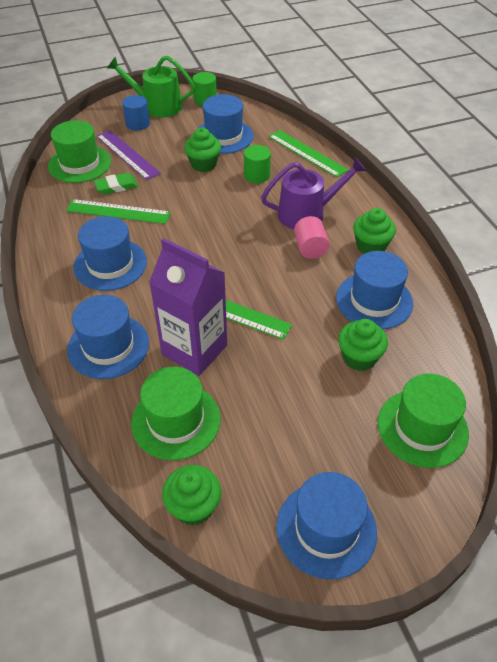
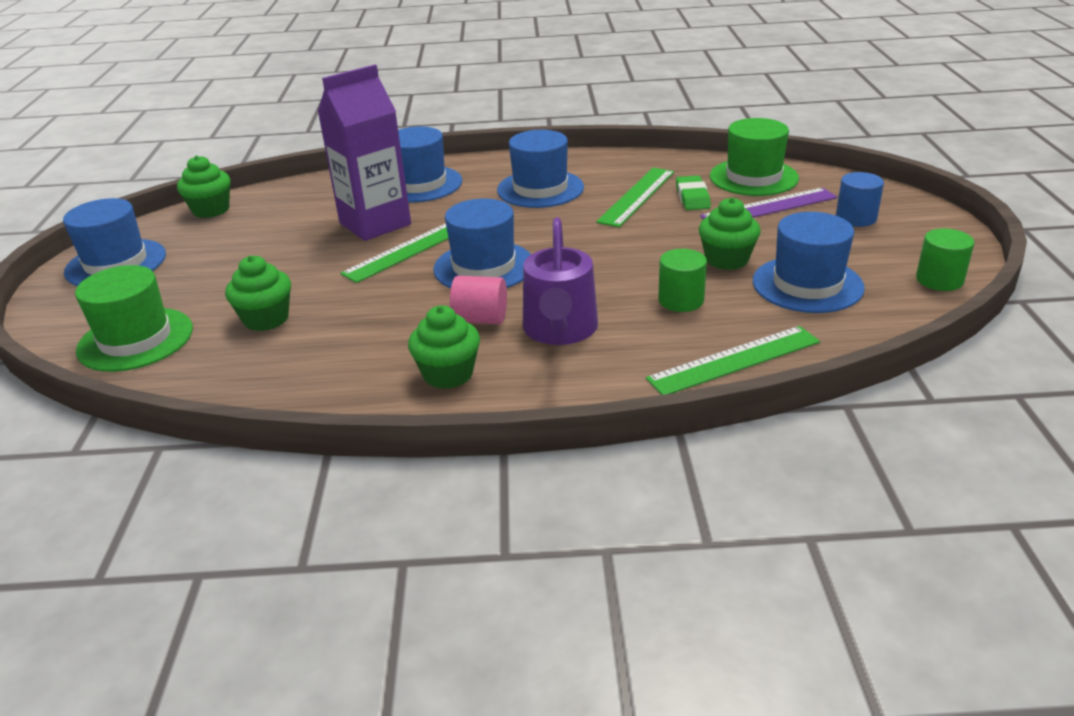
camera: 110 degrees right, 15 degrees down
green watering can [107,56,195,118] -> none
green hat [131,367,220,460] -> none
blue hat [336,251,413,329] -> blue hat moved to [433,198,531,288]

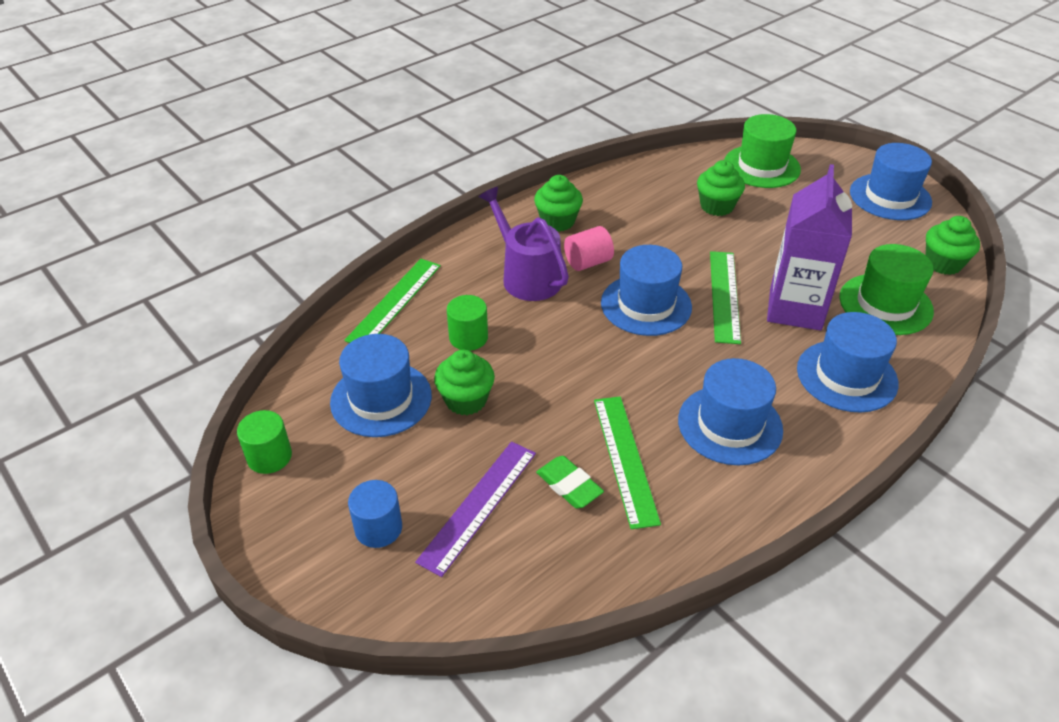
camera: 140 degrees right, 10 degrees up
green hat [710,118,799,196] -> green hat moved to [839,244,934,335]

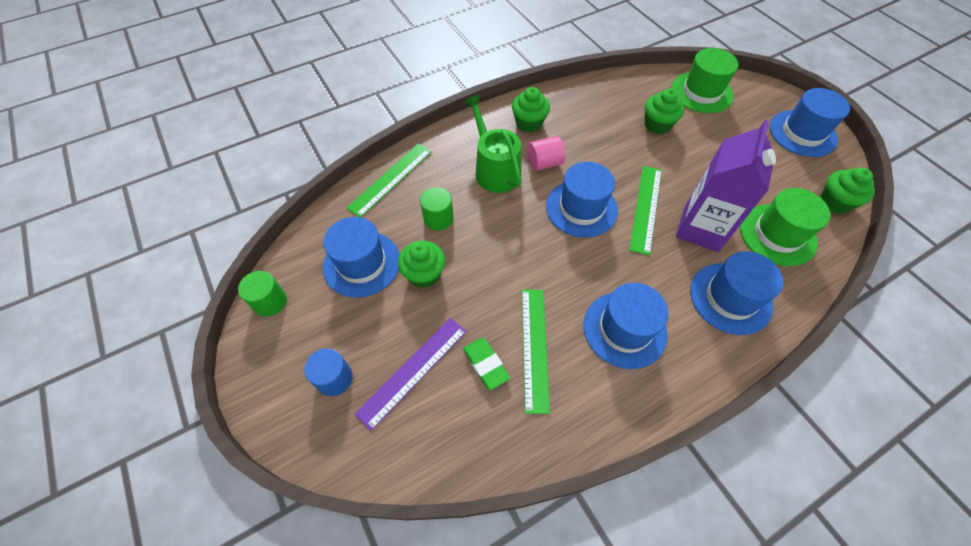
camera: 10 degrees right, 15 degrees up
purple watering can [479,187,569,301] -> green watering can [464,95,522,193]

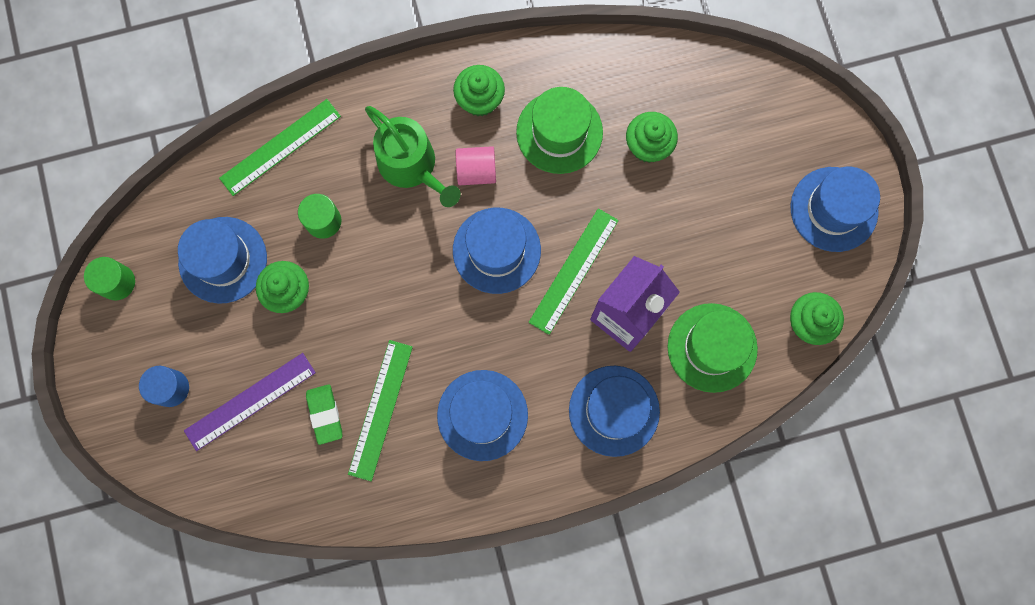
camera: 15 degrees right, 20 degrees up
green watering can [464,95,522,193] -> green watering can turned 150 degrees clockwise [365,106,461,207]
green hat [671,48,738,113] -> green hat moved to [516,87,603,174]

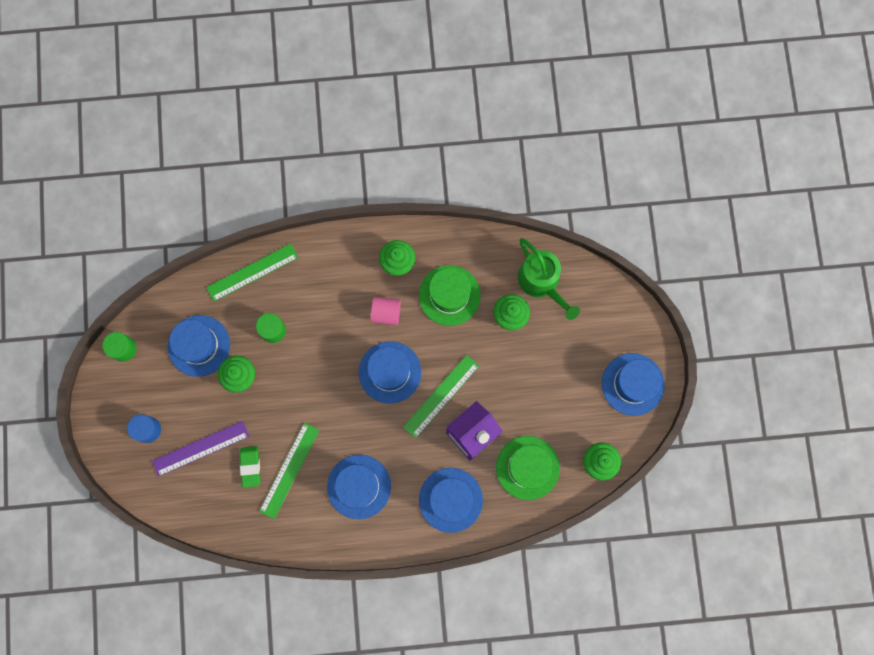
camera: 10 degrees right, 0 degrees up
green watering can [365,106,461,207] -> green watering can moved to [518,238,580,320]

